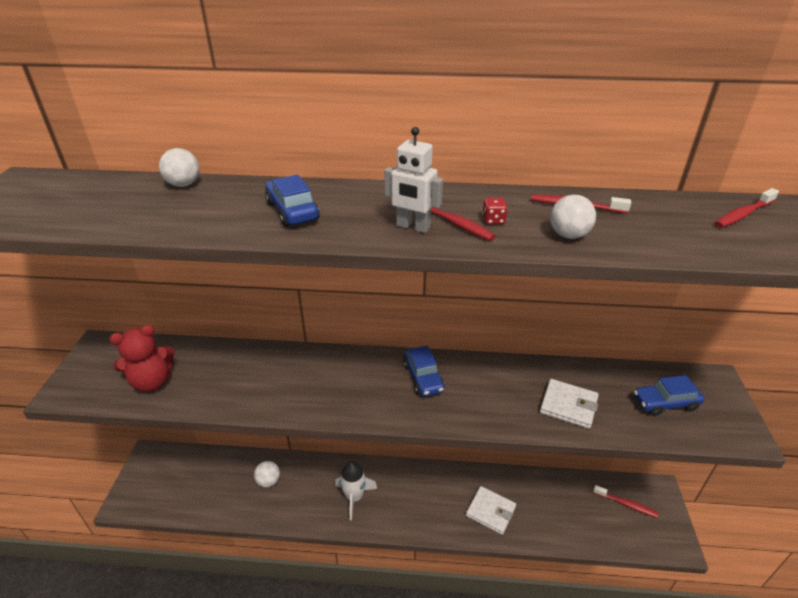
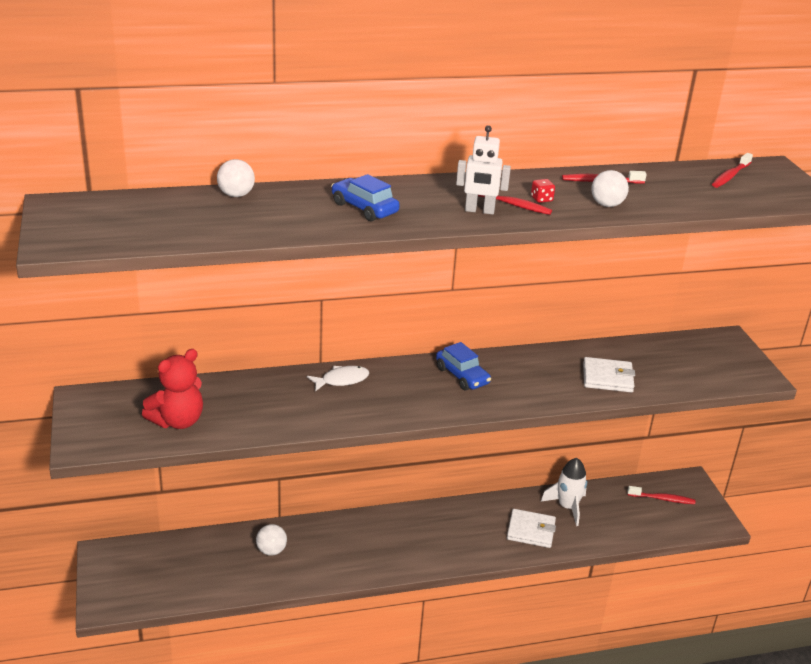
camera: 20 degrees left, 5 degrees down
white rocket [335,461,377,520] -> white rocket moved to [541,458,587,526]
blue car [634,375,704,416] -> none
none -> white fish [307,366,369,391]

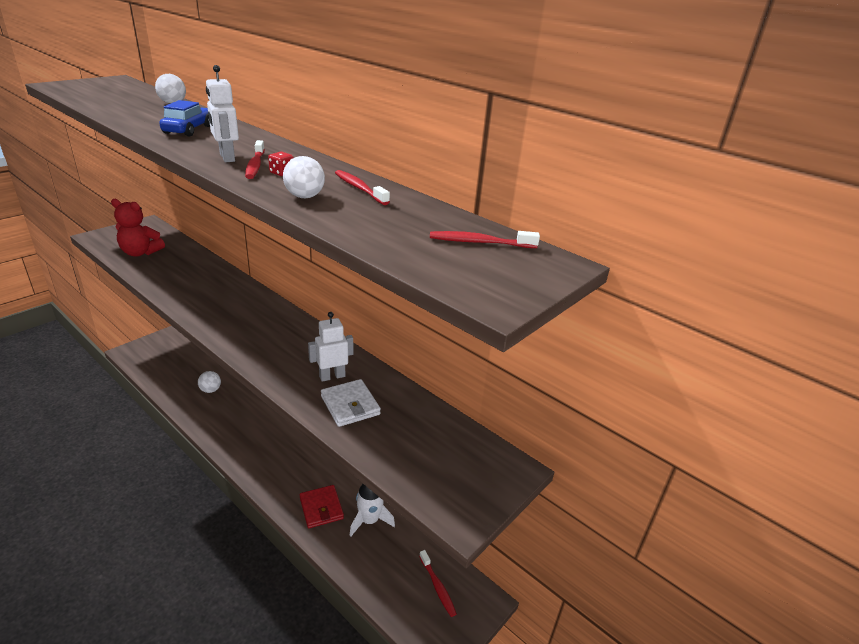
camera: 55 degrees right, 0 degrees up
white fish [307,366,369,391] -> none
blue car [436,342,491,390] -> none
white wallet [507,509,556,548] -> red wallet [300,485,344,528]
none -> white robot [308,312,353,382]

